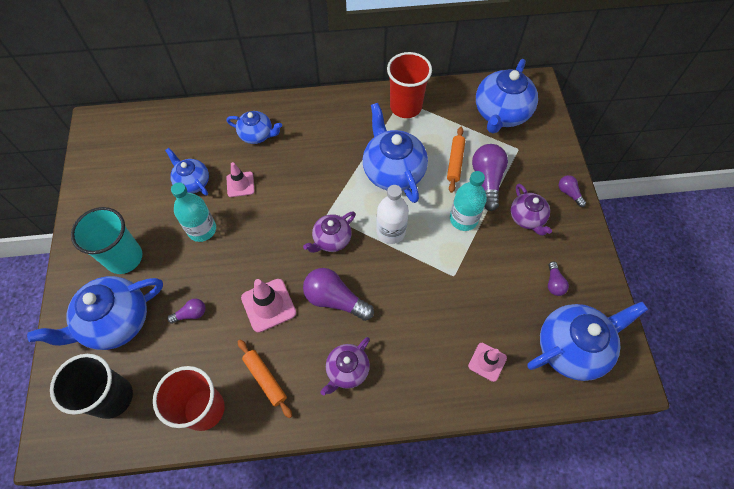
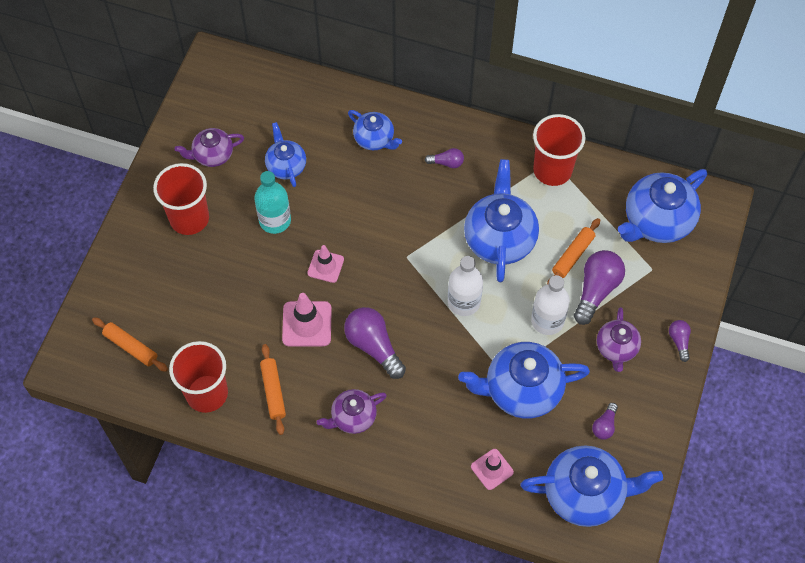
camera: 25 degrees right, 0 degrees up
blue teapot [27,276,163,350] -> blue teapot moved to [458,342,590,419]
black cup [50,354,133,419] -> orange rolling pin [92,317,168,372]
turquoise cup [71,207,142,274] -> red cup [153,163,209,235]
purple light bulb [167,299,206,324] -> purple light bulb moved to [425,148,464,168]
pink traffic cone [226,162,254,197] -> pink traffic cone moved to [308,245,344,283]
purple teapot [303,211,356,253] -> purple teapot moved to [175,128,244,167]
turquoise bottle [450,171,487,231] -> white bottle [531,275,570,335]

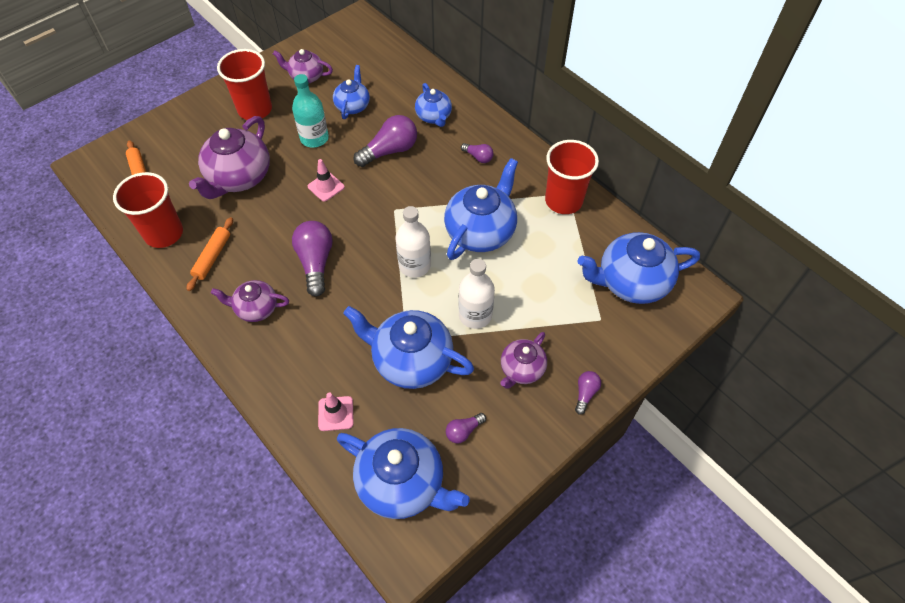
camera: 30 degrees right, 5 degrees down
pink traffic cone [282,293,332,347] -> none
orange rolling pin [547,218,600,284] -> none
purple light bulb [574,250,625,325] -> purple light bulb moved to [354,115,417,167]
none -> purple teapot [189,116,270,199]

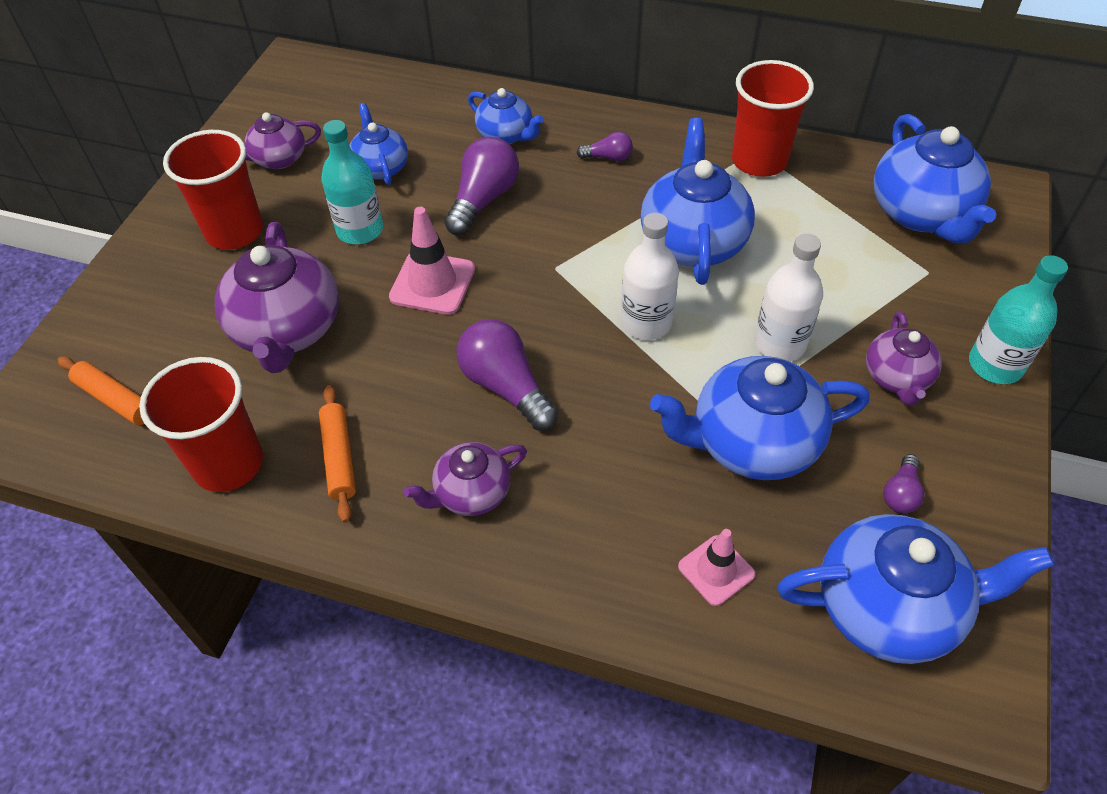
camera: 30 degrees left, 5 degrees down
pink traffic cone [308,159,345,202] -> pink traffic cone [389,207,475,315], size x1.53
purple light bulb [575,371,601,415] -> turquoise bottle [969,255,1068,384]
blue teapot [577,232,700,304] -> blue teapot turned 60 degrees counterclockwise [874,114,997,244]

